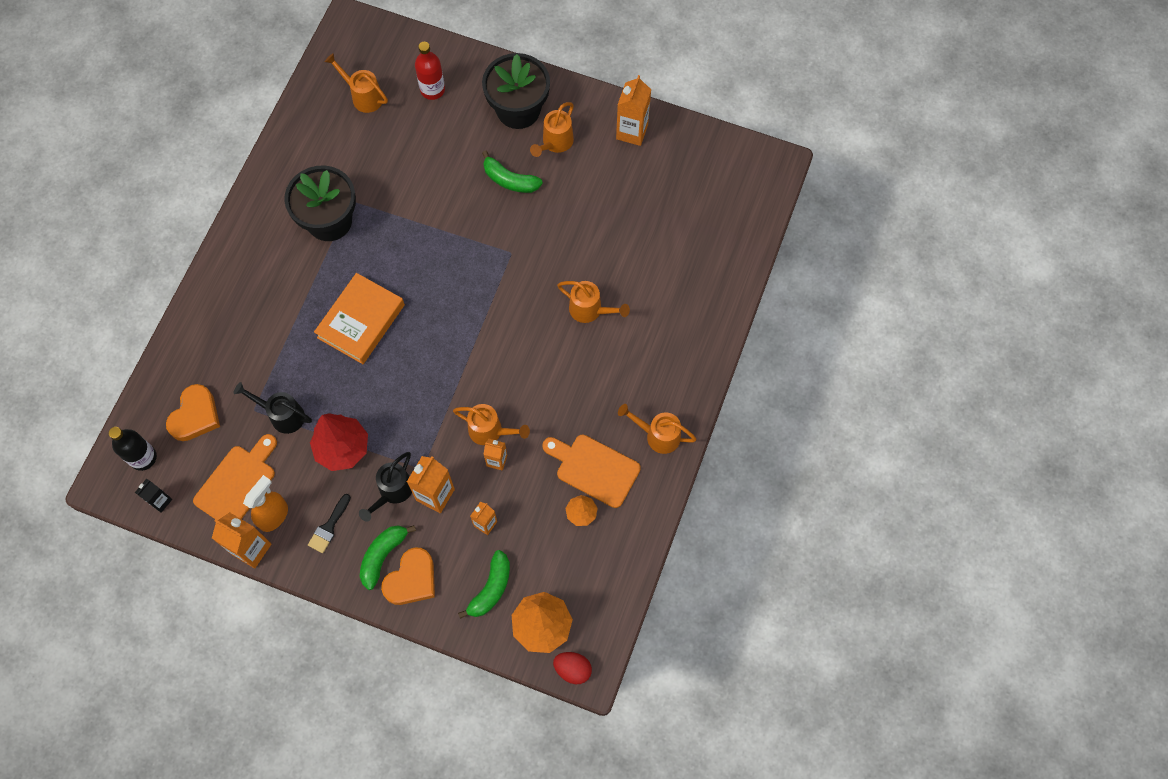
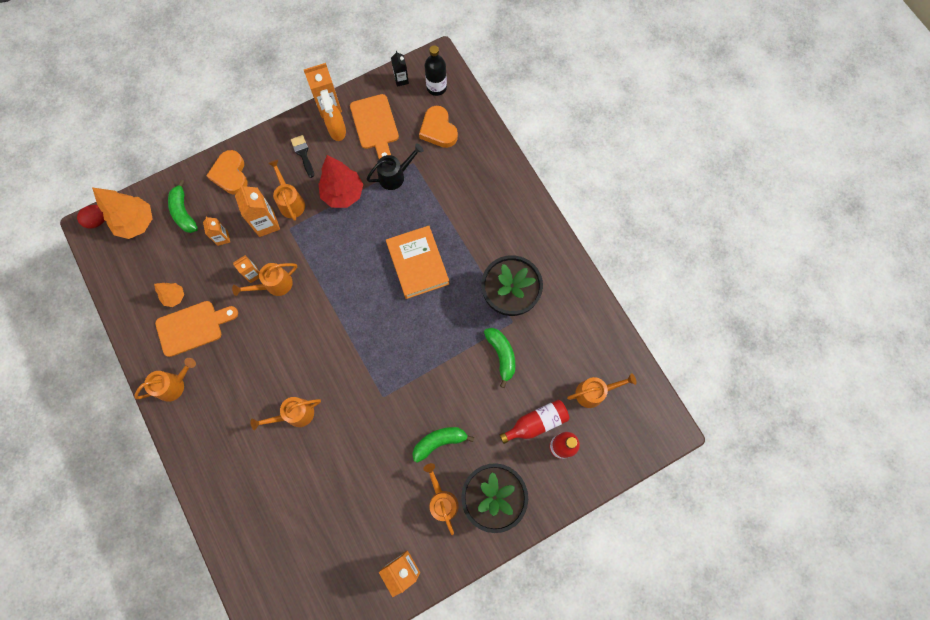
camera: 130 degrees right, 5 degrees up
black watering can [359,452,412,522] -> orange watering can [268,160,305,221]
green banana [360,525,416,590] -> green banana moved to [484,328,515,388]
none -> red bottle [500,400,569,444]

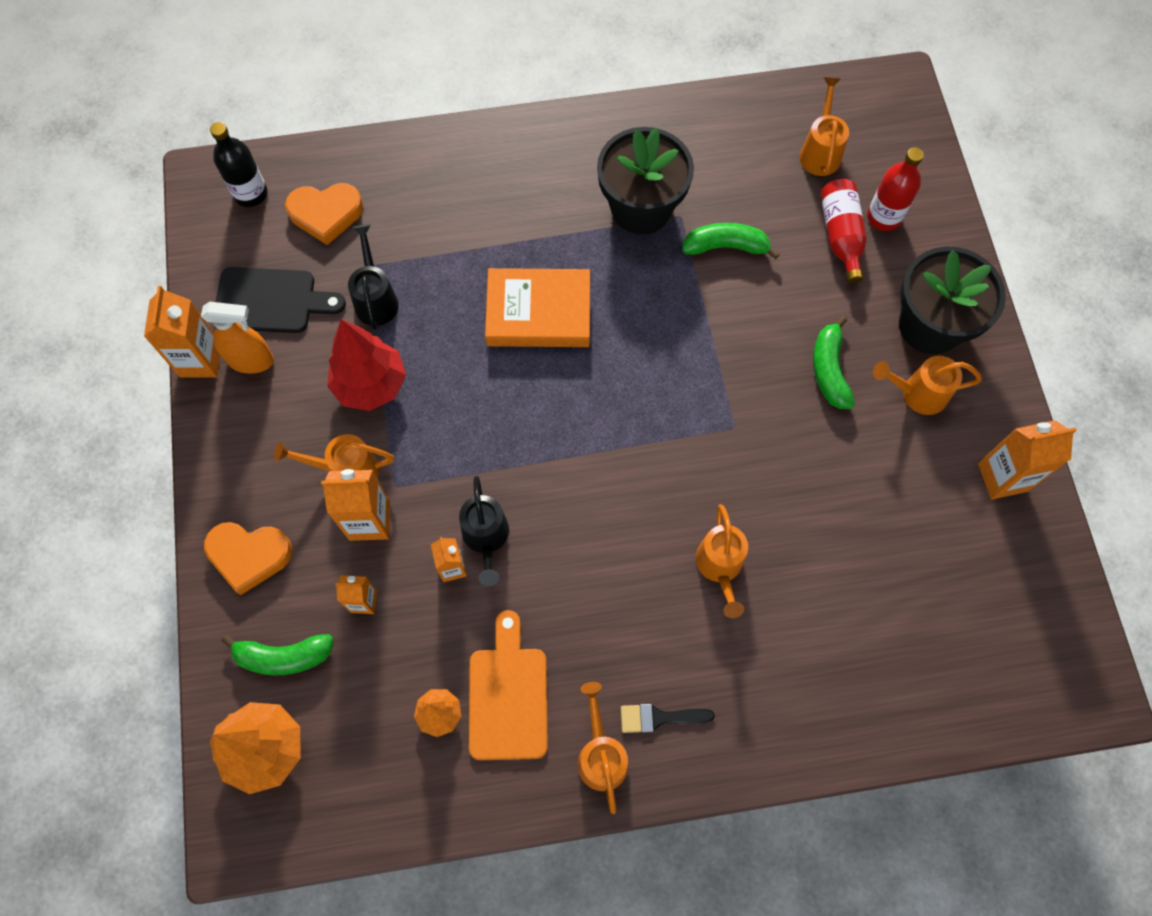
camera: 70 degrees left, 5 degrees down
red egg [77,205,105,228] -> none
orange watering can [232,263,297,296] -> black watering can [459,476,509,586]
black brush [291,135,314,178] -> black brush moved to [621,704,715,733]
orange cutting board [350,94,399,159] -> black cutting board [216,267,346,333]
black carton [391,51,409,87] -> none

